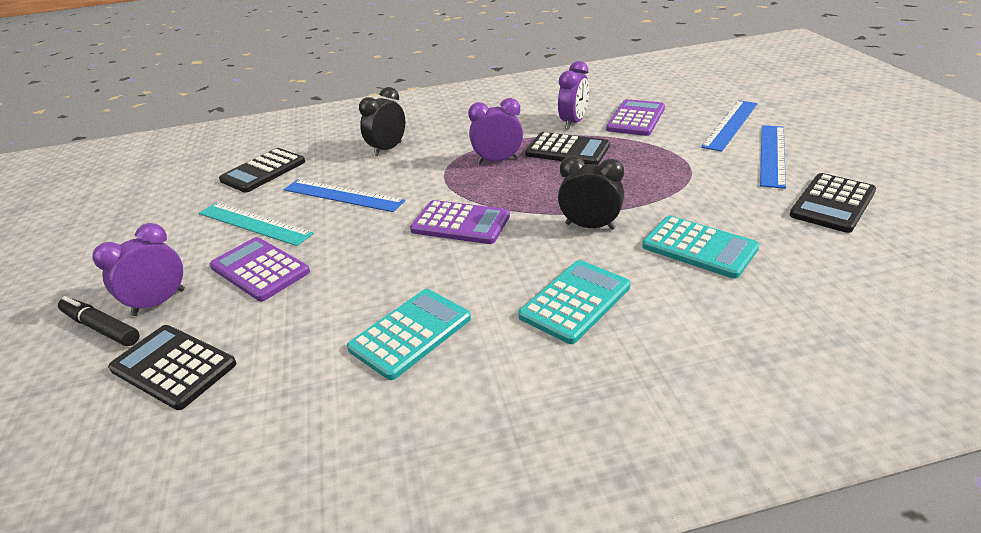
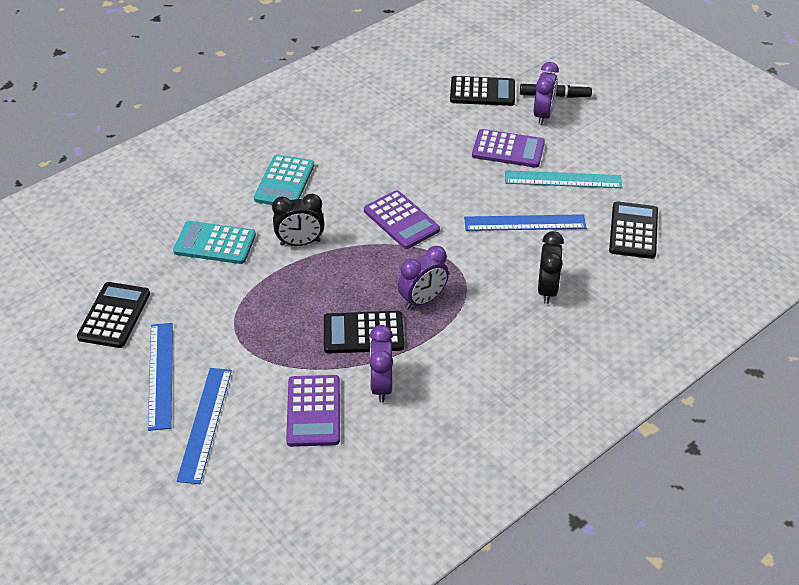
camera: 150 degrees right, 10 degrees up
turquoise calculator [347,289,471,380] -> none
purple calculator [410,200,510,244] -> purple calculator turned 120 degrees counterclockwise [364,190,440,249]

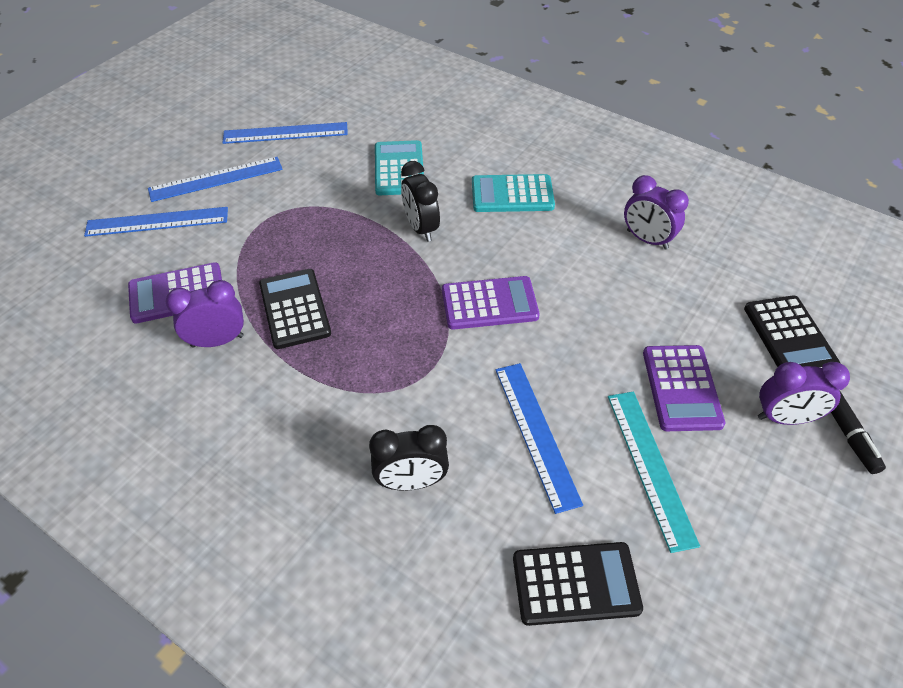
camera: 75 degrees right, 5 degrees up
black calculator [77,282,150,348] -> blue ruler [222,122,348,144]
purple calculator [364,190,440,249] -> purple calculator turned 135 degrees counterclockwise [442,276,540,330]
purple clock [398,246,449,310] -> purple clock moved to [624,175,689,250]

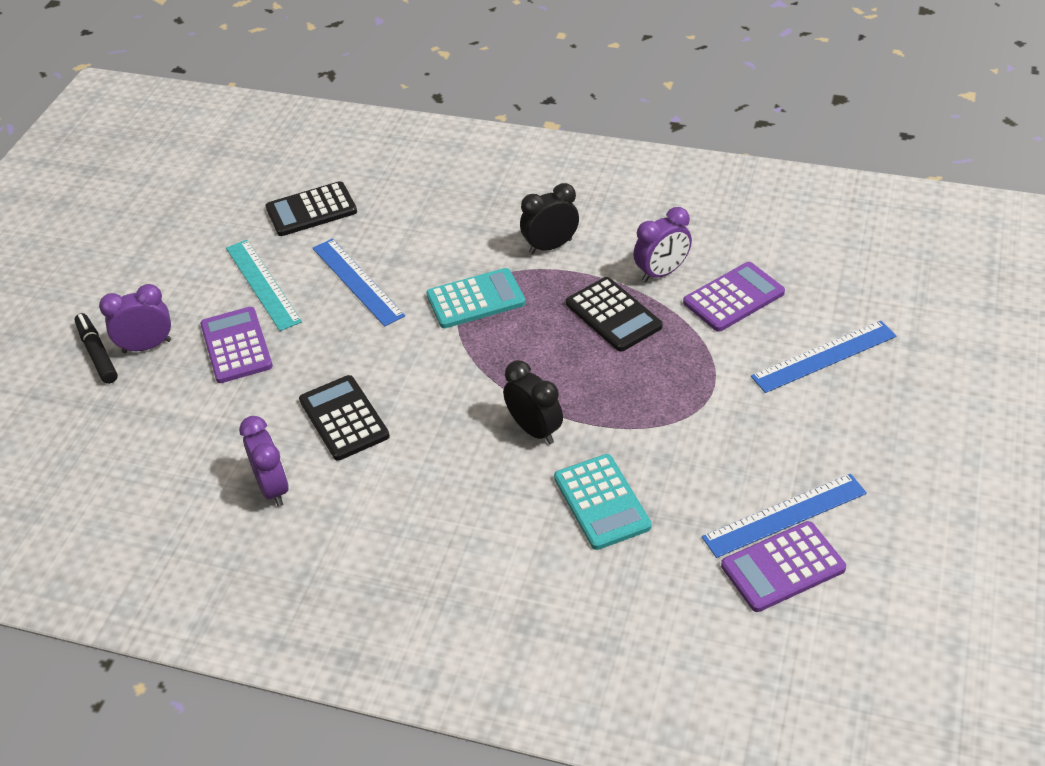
camera: 165 degrees right, 5 degrees down
blue ruler [148,157,283,202] -> none
black clock [369,425,449,491] -> black clock moved to [520,183,579,254]
purple calculator [442,276,540,330] -> purple calculator moved to [721,521,846,612]
turquoise calculator [472,174,555,212] -> turquoise calculator moved to [426,268,526,328]
purple clock [624,175,689,250] -> purple clock turned 45 degrees clockwise [239,416,289,507]
black calculator [744,296,840,368] -> black calculator moved to [299,375,390,460]

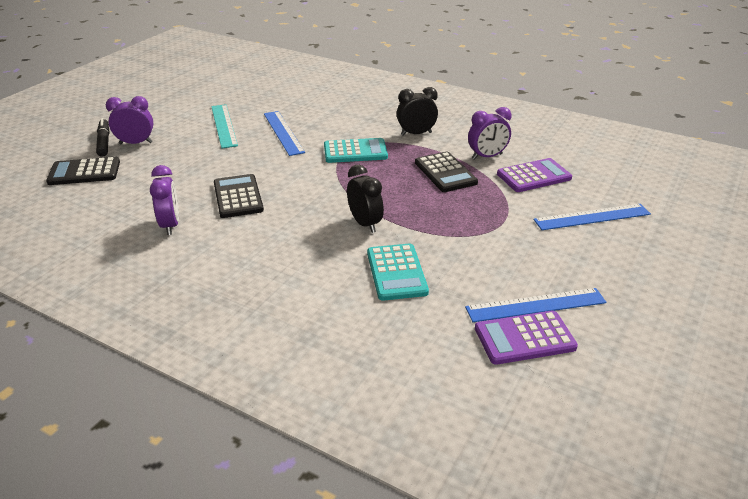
camera: 10 degrees right, 10 degrees down
purple calculator [200,307,273,383] -> none
black calculator [265,181,357,236] -> black calculator moved to [46,157,120,185]

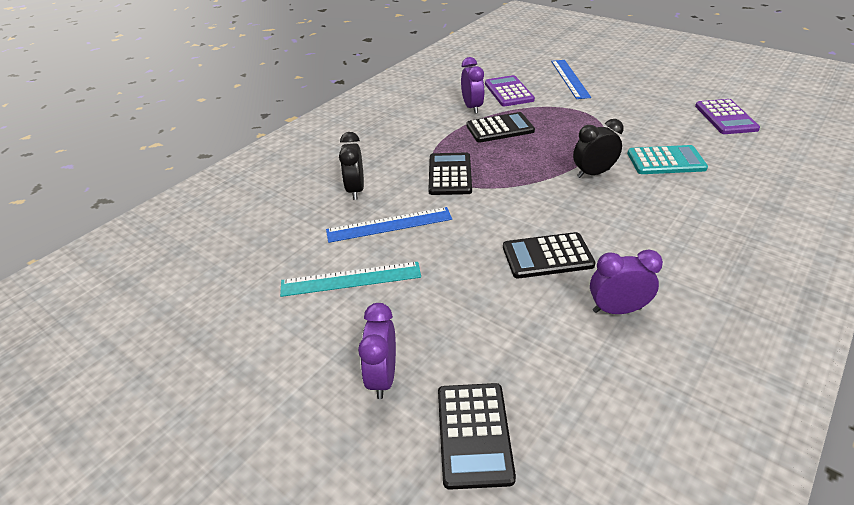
camera: 80 degrees left, 5 degrees up
black marker [96,118,110,157] -> none
turquoise calculator [324,138,388,163] -> black calculator [428,153,472,195]
black clock [397,87,438,136] -> black clock moved to [339,132,364,200]
blue ruler [465,288,606,322] -> none

